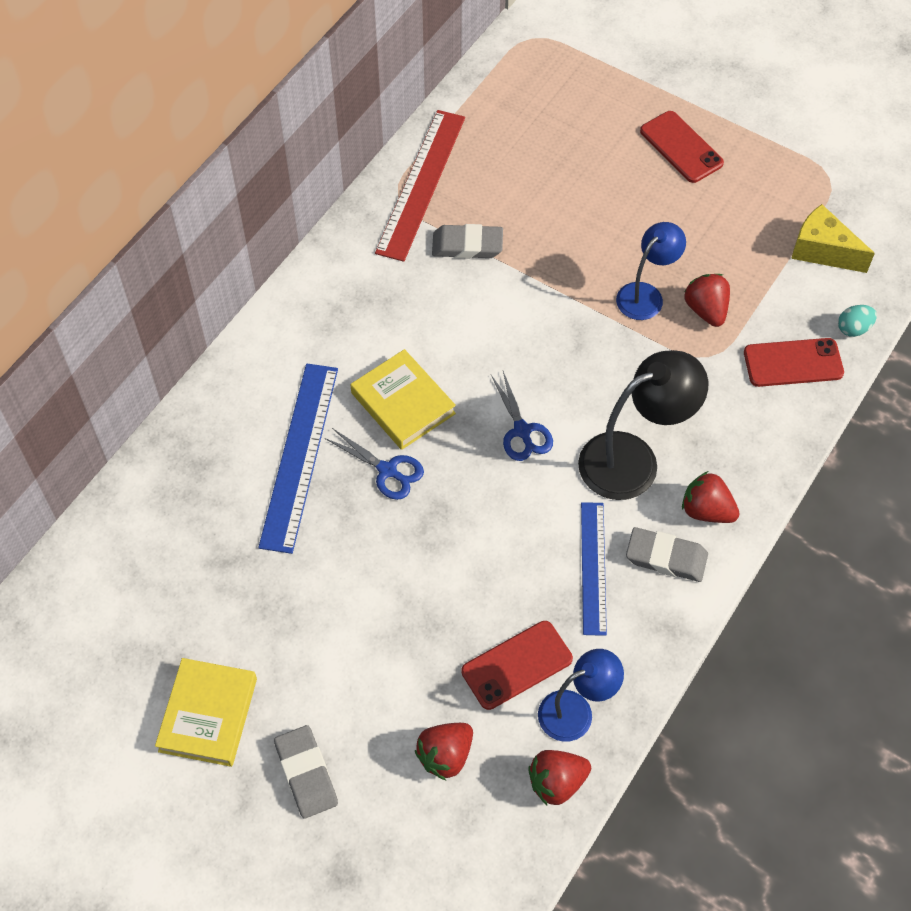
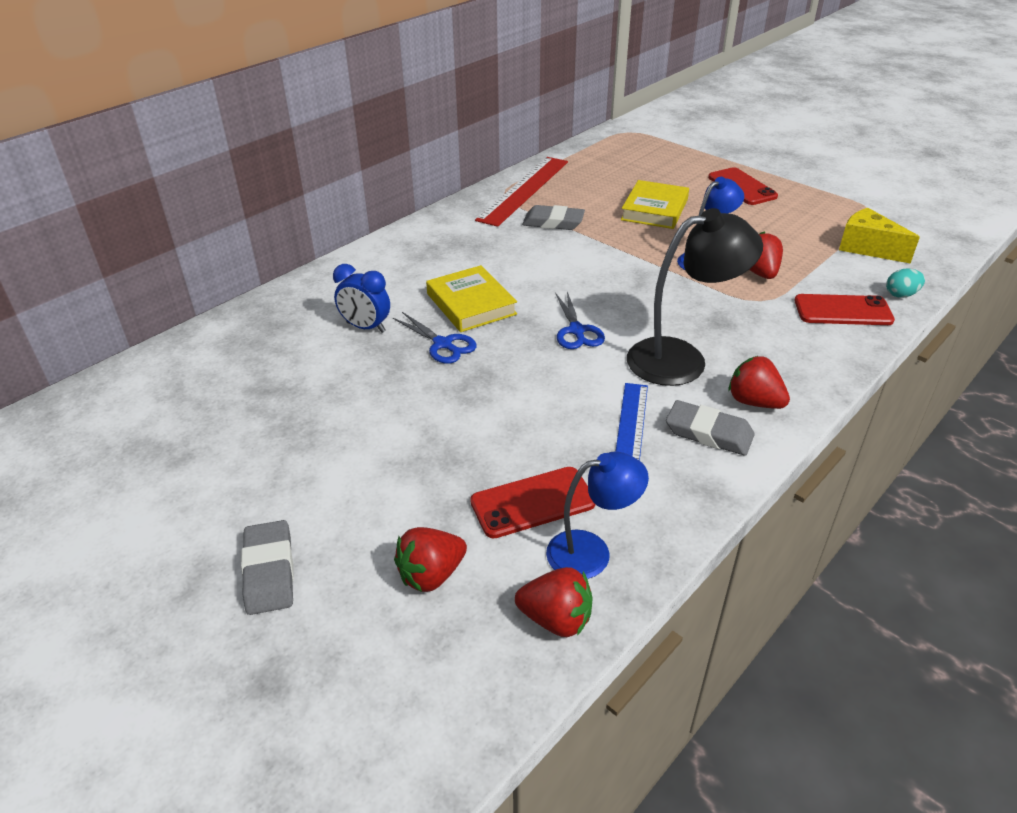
camera: 10 degrees right, 20 degrees down
yellow book [155,658,257,767] -> yellow book moved to [621,180,689,229]
blue ruler [258,364,338,554] -> blue clock [333,264,390,333]
red strawberry [528,750,591,805] -> red strawberry turned 150 degrees counterclockwise [515,567,592,637]

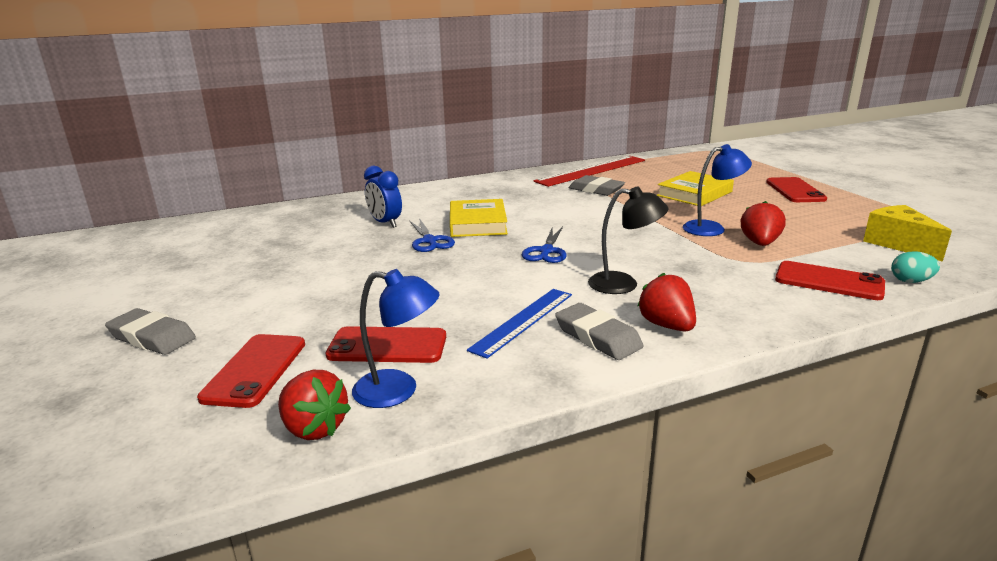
camera: 25 degrees right, 15 degrees down
grey eraser [241,520,294,615] -> grey eraser turned 75 degrees counterclockwise [105,308,196,355]
red strawberry [394,527,467,592] -> red phone [197,334,305,408]
black lamp [627,208,763,386] -> black lamp [588,186,668,294], size x0.63

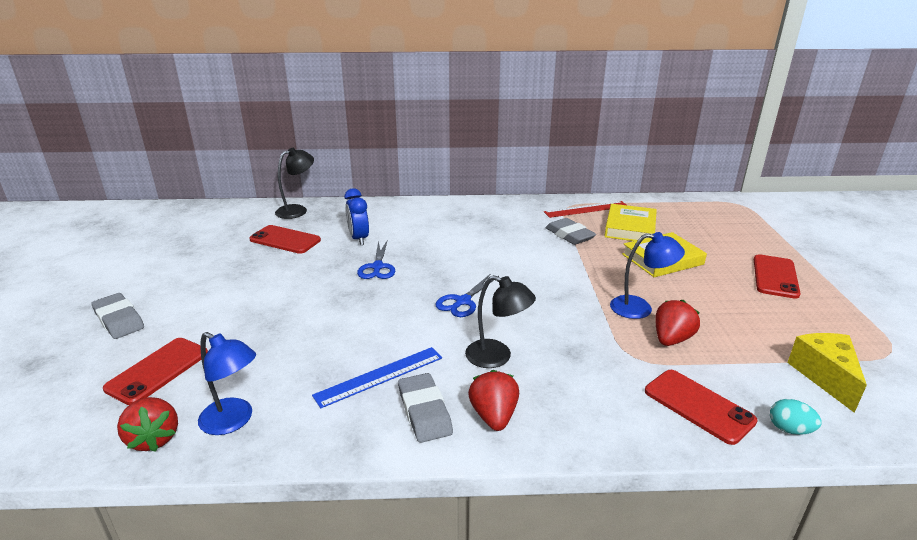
camera: 20 degrees right, 5 degrees up
red phone [326,326,446,363] -> red phone moved to [249,225,321,254]
yellow book [450,199,508,237] -> yellow book moved to [604,204,657,241]
red ruler [533,156,645,187] -> red ruler [544,201,628,218], size x0.65
none -> black lamp [275,148,314,219]

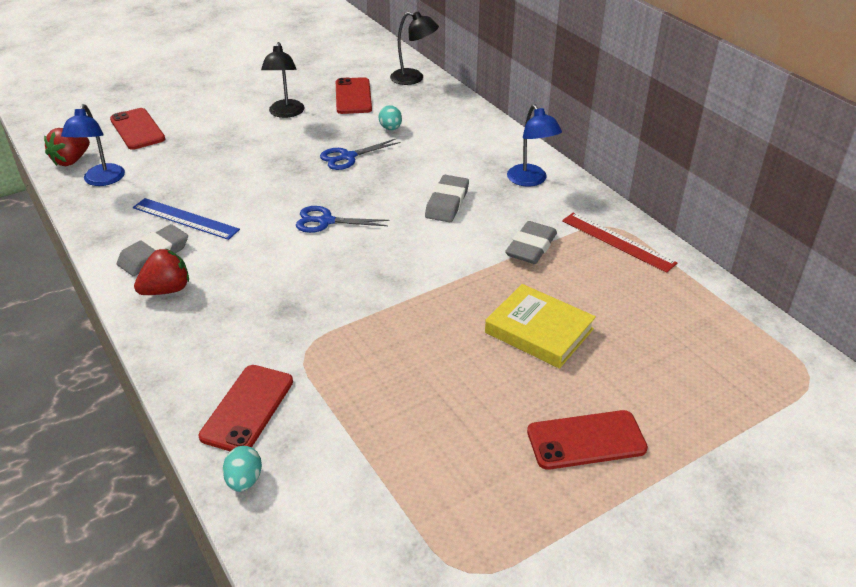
camera: 60 degrees right, 10 degrees up
grey eraser [91,293,144,339] -> grey eraser moved to [425,175,469,222]
red phone [103,338,208,405] -> red phone turned 60 degrees clockwise [110,108,165,150]
blue clock [344,188,369,245] -> turquoise egg [379,105,402,130]
black lamp [465,275,536,368] -> black lamp moved to [261,42,304,118]
yellow book [604,204,657,241] -> none
blue lamp [610,232,685,319] -> blue lamp moved to [507,104,562,187]
red strawberry [655,300,700,346] -> none
yellow cheese [787,333,867,413] -> none

